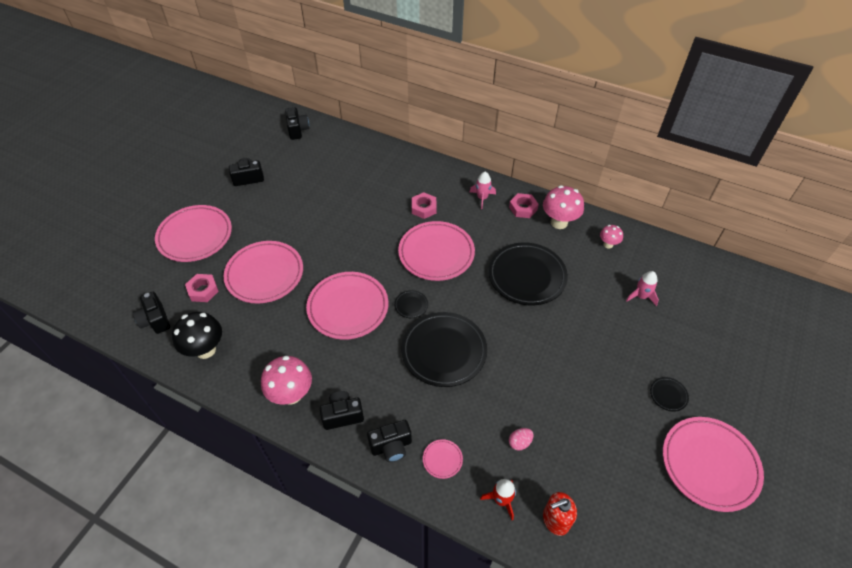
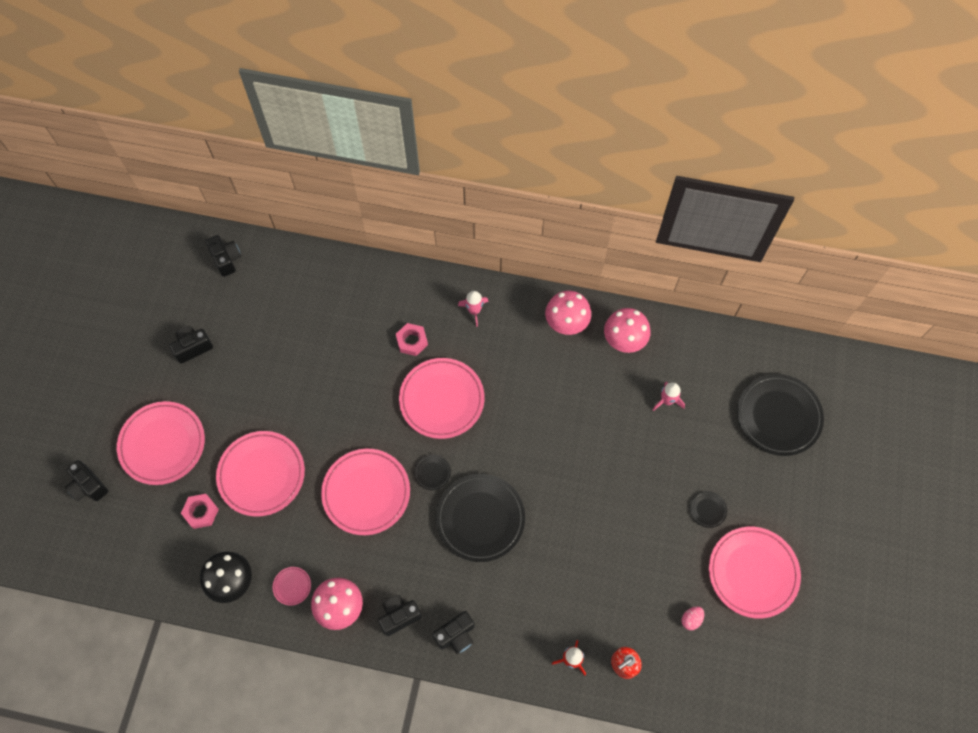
camera: 15 degrees left, 15 degrees up
black camera [133,292,170,334] -> black camera moved to [65,460,108,501]
pink plate [423,439,463,479] -> pink plate moved to [273,567,311,606]
black plate [488,242,568,305] -> black plate moved to [737,374,824,456]
pink nut [509,193,539,218] -> none
pink egg [509,428,534,451] -> pink egg moved to [681,606,704,630]
pink mushroom [600,225,623,249] -> pink mushroom [604,308,651,353], size x1.82

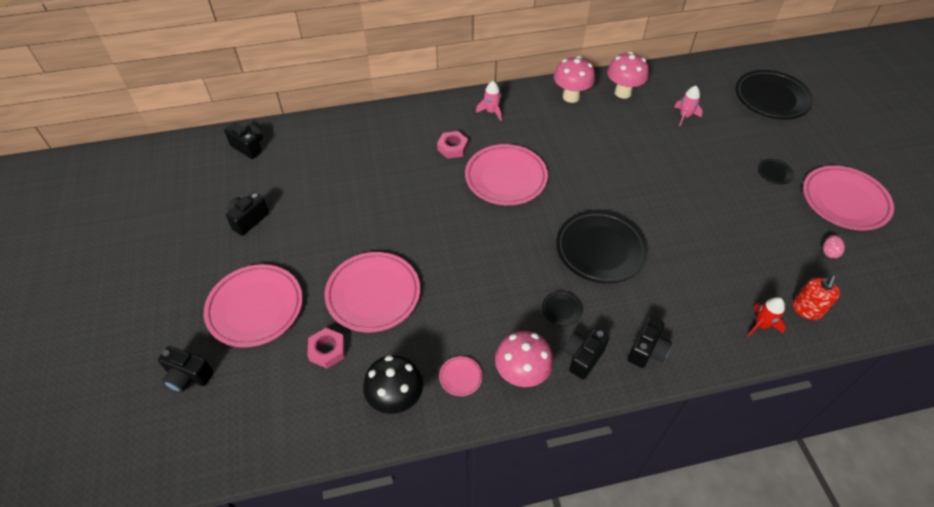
camera: 25 degrees left, 15 degrees down
pink plate [321,449,410,535] -> none
black plate [414,455,451,490] -> black plate moved to [542,291,583,326]

